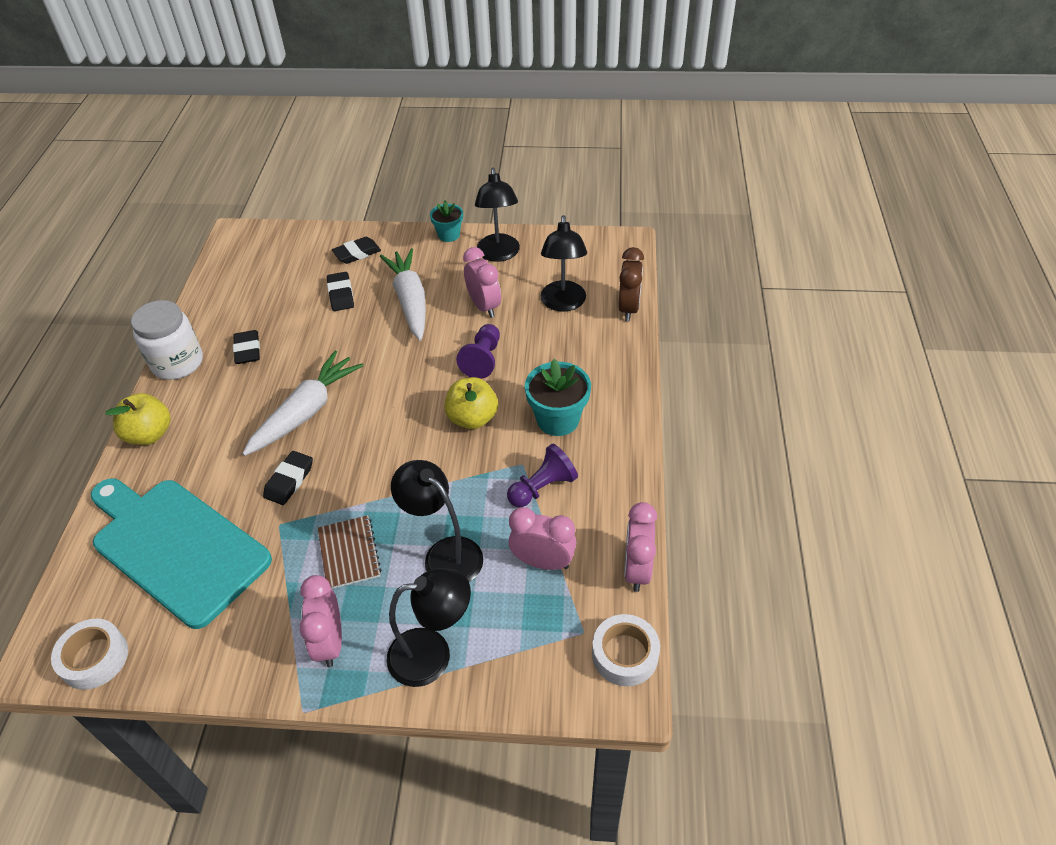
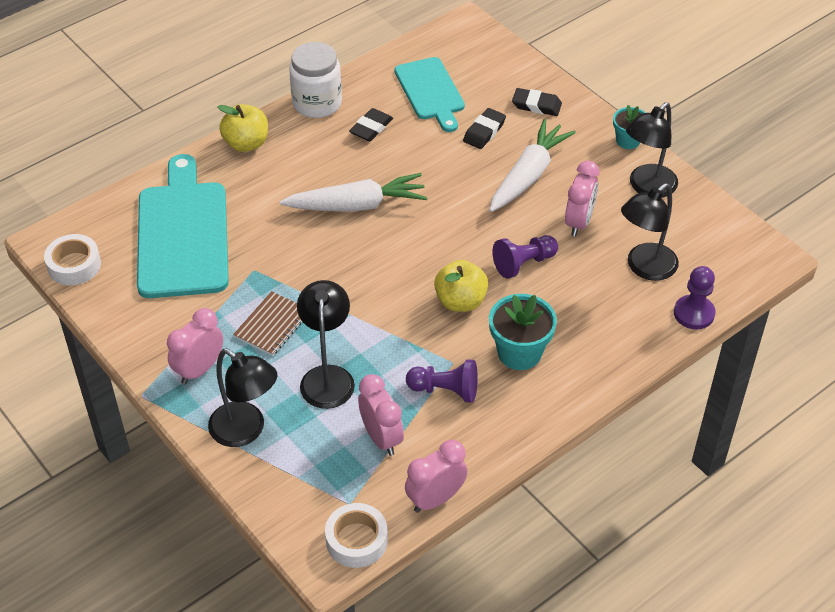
camera: 45 degrees right, 0 degrees up
black eraser [263,451,313,505] -> none
brown clock [618,247,644,321] -> purple pawn [674,266,715,329]
none -> turquoise cutting board [394,57,465,132]

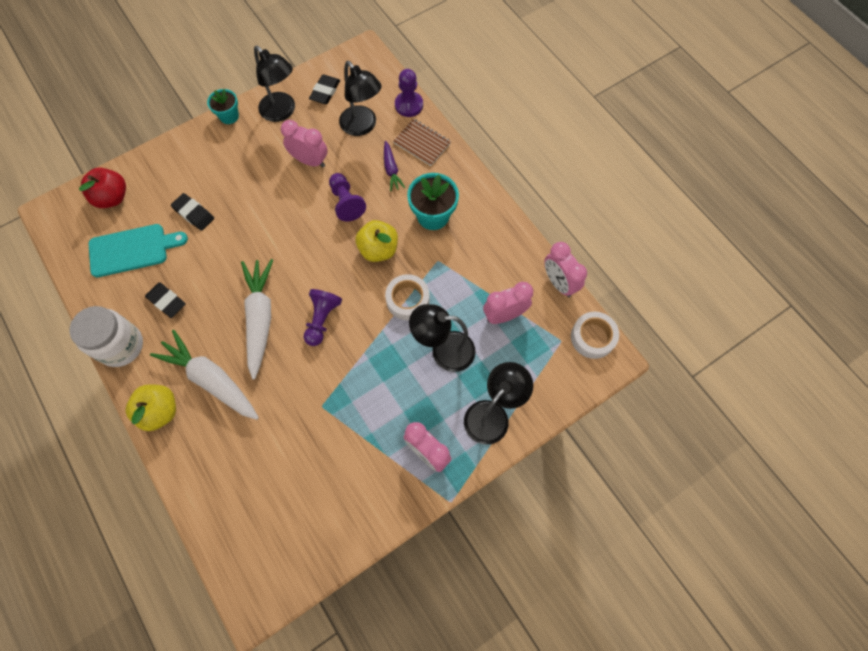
camera: 85 degrees left, 20 degrees up
white tape [44,234,101,285] -> white tape moved to [385,274,430,320]
turquoise cutting board [137,154,229,298] -> none
brown notebook [233,291,302,356] -> brown notebook moved to [393,119,451,166]
purple pawn [406,360,478,403] -> purple pawn moved to [304,289,342,346]
white carrot [489,119,576,212] -> white carrot moved to [150,330,259,420]
black eraser [512,88,562,116] -> black eraser moved to [309,75,340,104]
none -> red apple [79,168,126,208]
none -> purple carrot [384,141,405,191]

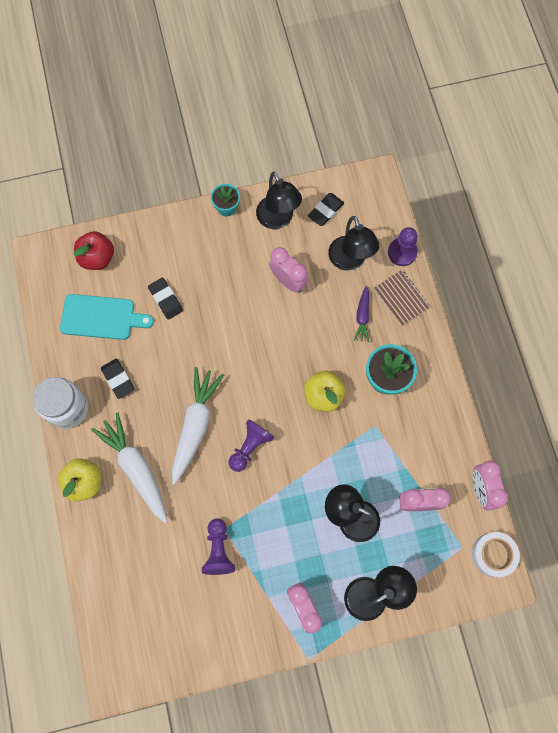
camera: 20 degrees right, 5 degrees up
purple pawn [329,173,366,222] -> purple pawn moved to [202,519,235,575]
white tape [385,274,430,320] -> none

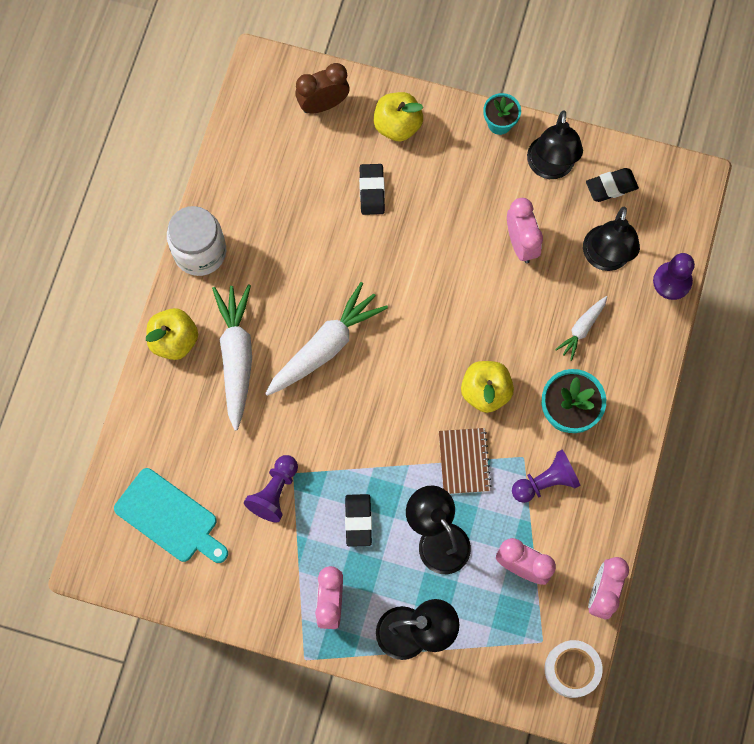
camera: 30 degrees right, 0 degrees up
turquoise cutting board [60,294,154,340] -> turquoise cutting board moved to [114,468,228,563]
red apple [74,231,114,270] -> brown clock [295,63,349,113]
black eraser [101,359,134,399] -> black eraser moved to [345,494,372,547]
purple pawn [229,419,274,472] -> purple pawn moved to [512,449,581,503]
purple carrot [354,286,369,342] -> white carrot [555,296,607,361]
brown notebook [374,270,430,326] -> brown notebook moved to [439,428,491,494]
none -> yellow apple [374,92,423,142]

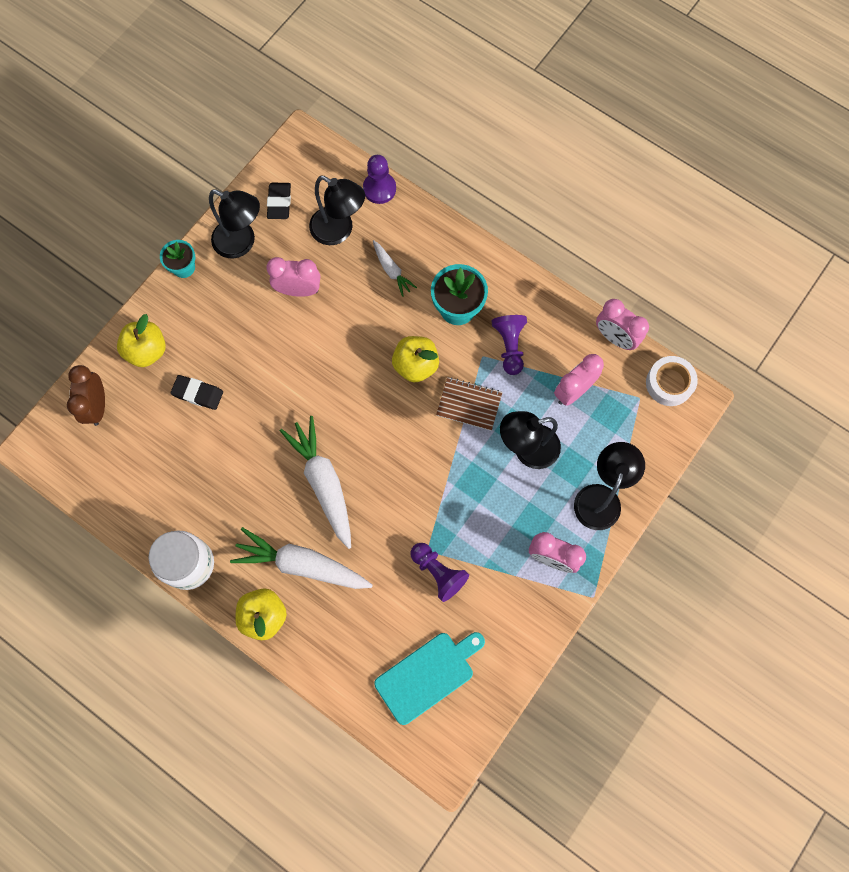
camera: 70 degrees left, 0 degrees up
black eraser [345,494,372,547] -> none

